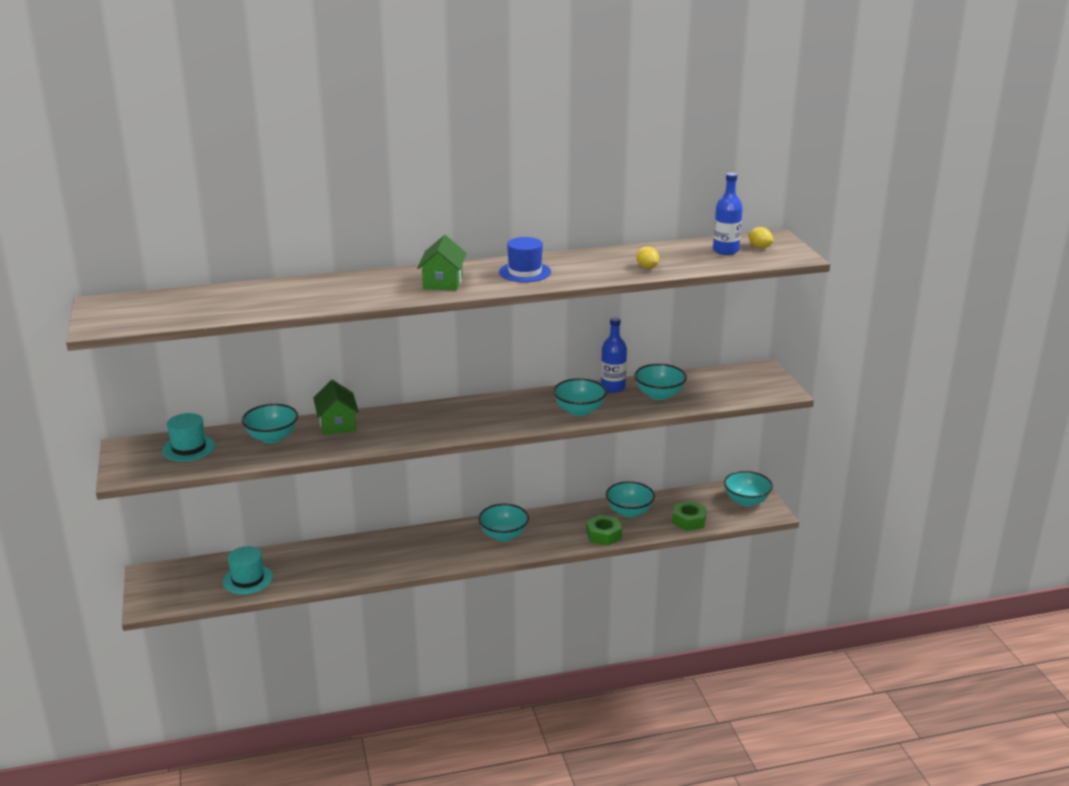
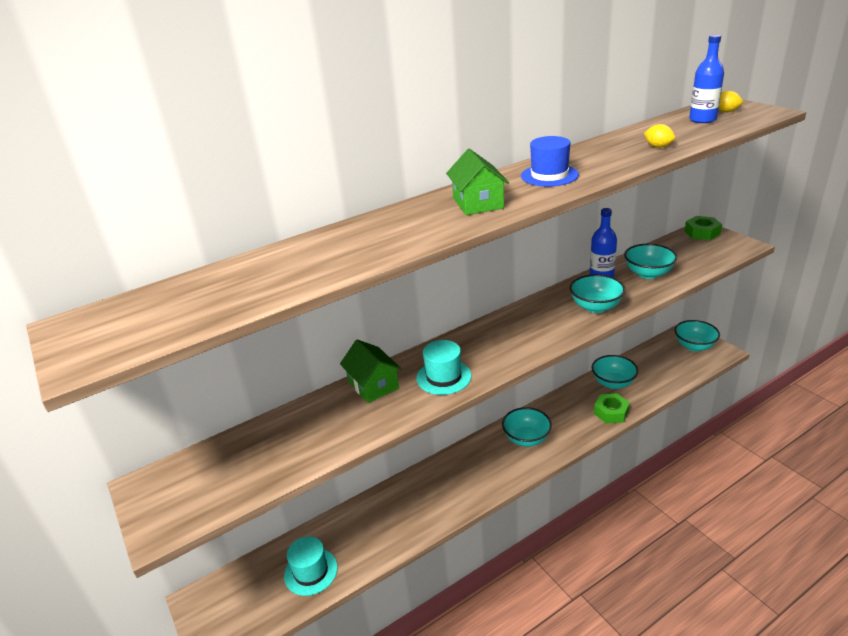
camera: 15 degrees left, 5 degrees up
turquoise hat [162,413,215,462] -> turquoise hat moved to [416,340,472,395]
turquoise bowl [242,404,298,443] -> none
green nut [672,501,707,531] -> green nut moved to [685,216,722,240]

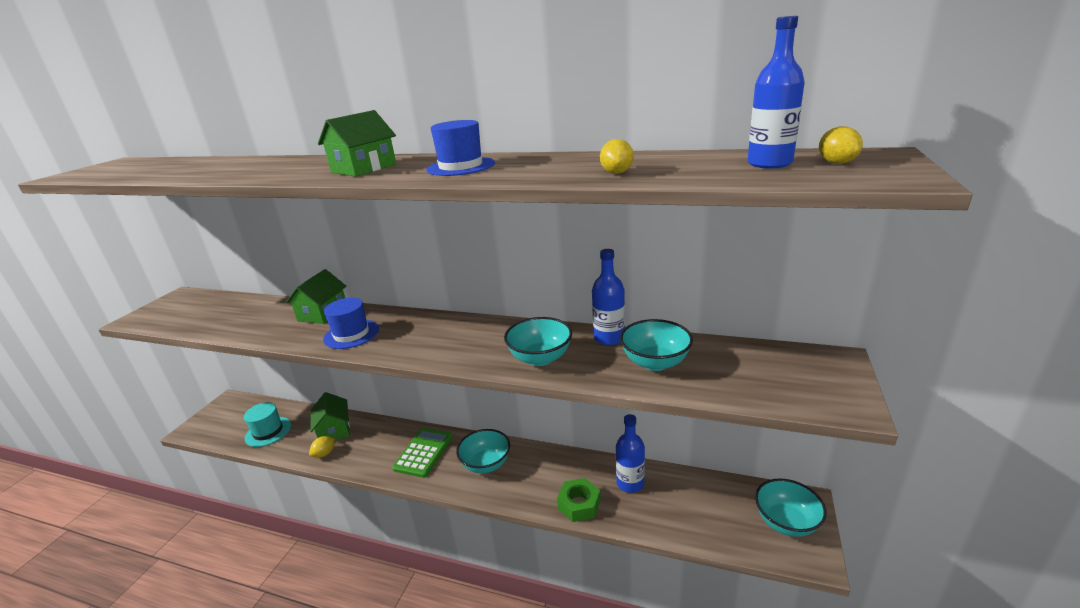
camera: 50 degrees right, 5 degrees down
turquoise hat [416,340,472,395] -> blue hat [323,298,379,349]
turquoise bowl [592,355,638,389] -> blue bottle [616,414,645,493]
green nut [685,216,722,240] -> none
none -> yellow lemon [309,436,335,458]
none -> green house [310,392,350,440]
none -> green calculator [392,428,453,478]

